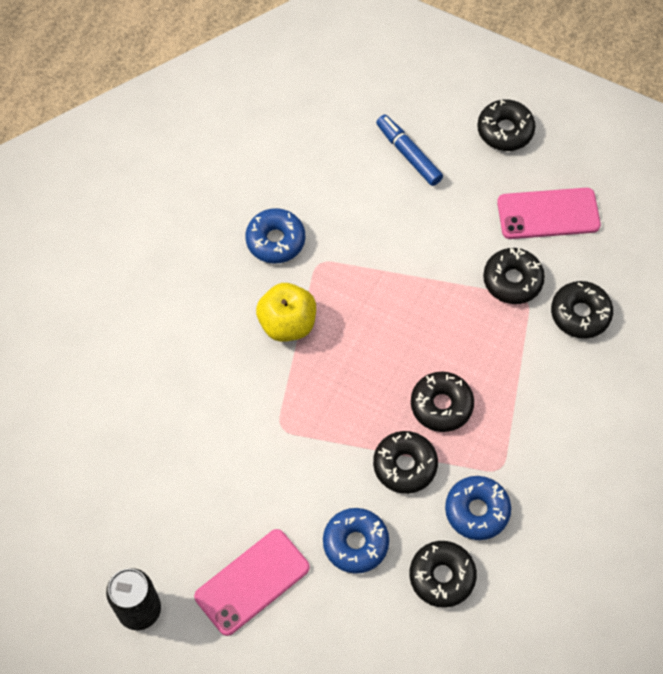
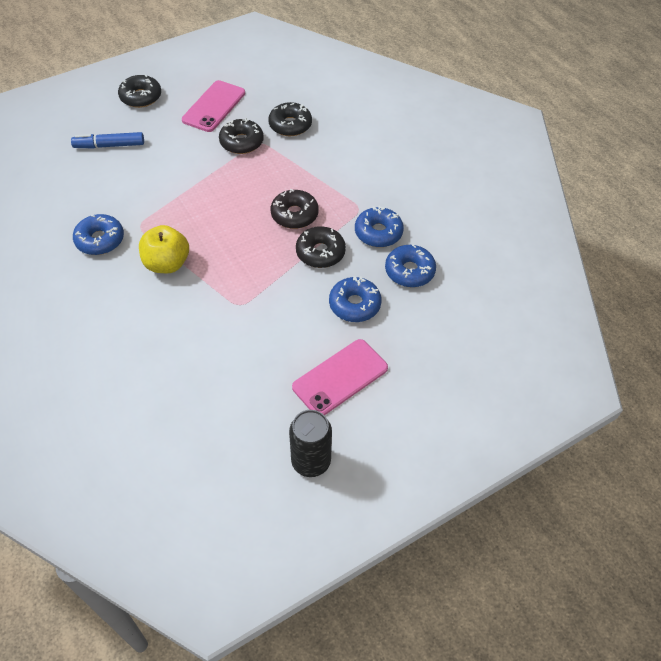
camera: 60 degrees left, 10 degrees down
pink phone [194,529,310,636] -> pink phone turned 60 degrees clockwise [292,339,388,415]
black donut [409,541,477,608] -> blue donut [385,244,436,287]

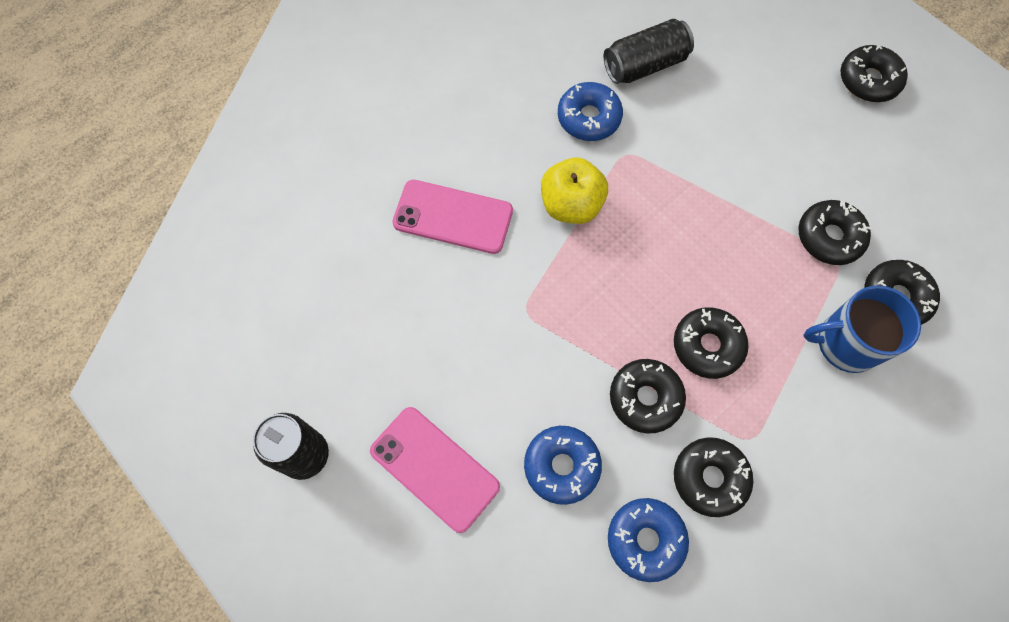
camera: 80 degrees right, 15 degrees up
blue marker [71,132,144,148] -> none
pink phone [182,80,245,132] -> pink phone moved to [392,180,513,254]
blue donut [355,206,404,247] -> black donut [674,437,753,517]
none -> black can [604,19,694,84]
none -> blue mug [804,285,921,373]

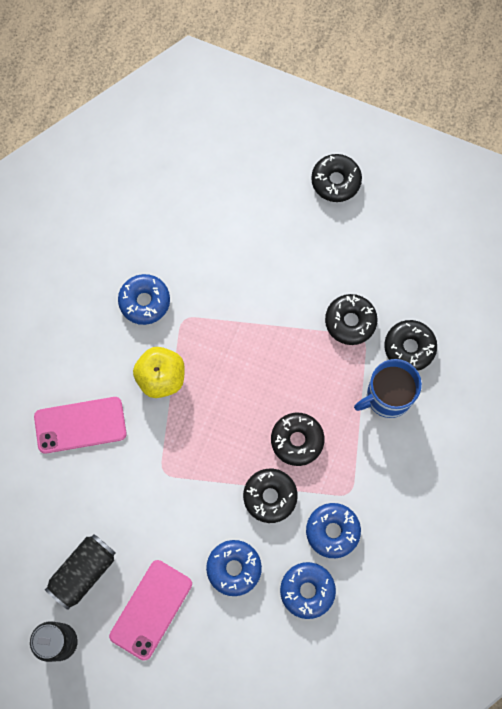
camera: 25 degrees left, 5 degrees up
pink phone [370,407,500,533] -> pink phone turned 75 degrees counterclockwise [109,560,192,661]
black can [604,19,694,84] -> black can moved to [45,534,116,610]
black donut [674,437,753,517] -> blue donut [306,503,361,558]

